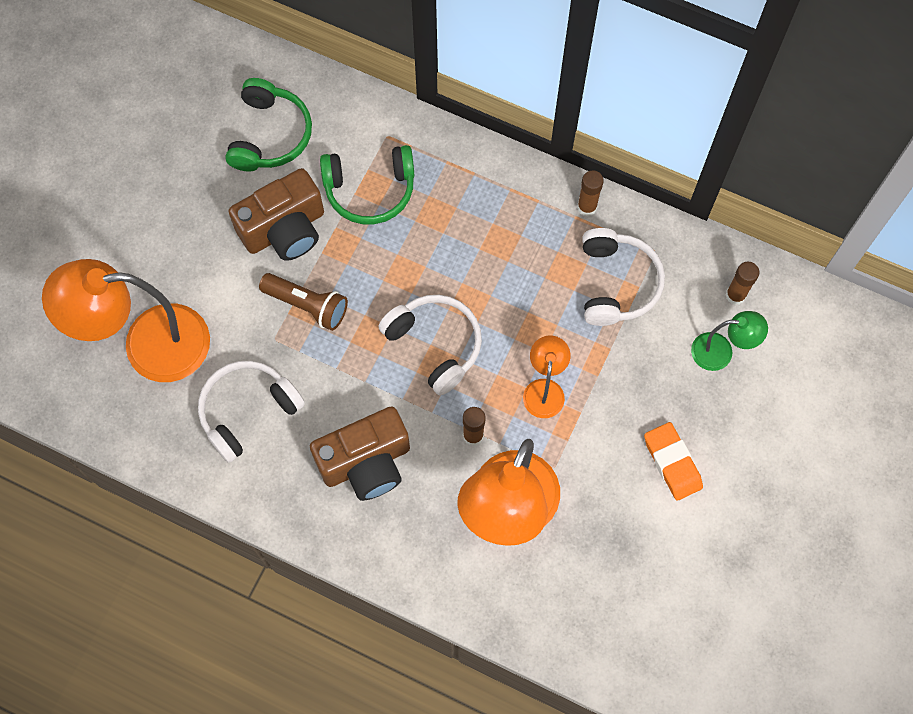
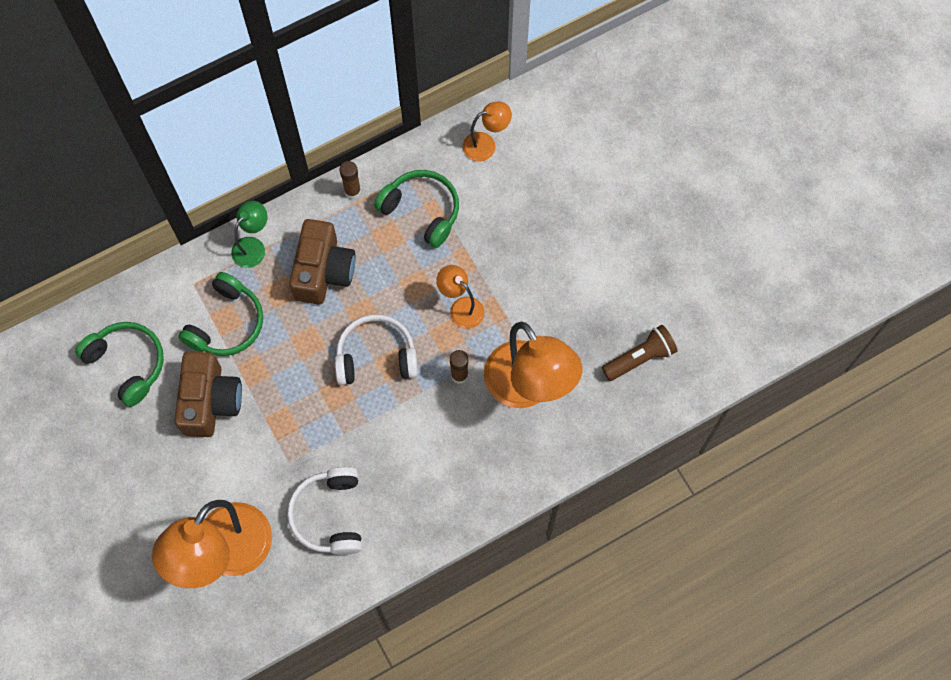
camera: 55 degrees left, 0 degrees up
brown flashlight [259,273,348,331] -> brown flashlight moved to [602,325,678,381]
brown camera [310,406,410,501] -> brown camera moved to [289,219,356,305]
white headphones [582,228,665,326] -> green headphones [374,170,459,248]
orange eraser [644,422,703,501] -> none
green lamp [691,311,768,371] -> green lamp moved to [231,201,267,268]
brown glue stick [726,262,759,305] -> orange lamp [463,102,512,161]

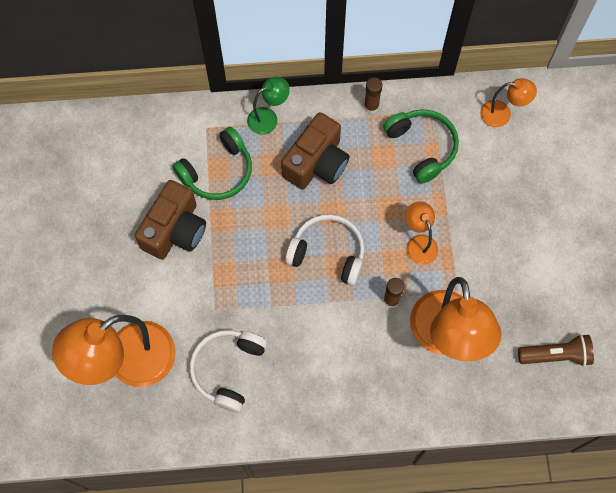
camera: 25 degrees right, 0 degrees up
green headphones [75,322,164,407] -> none

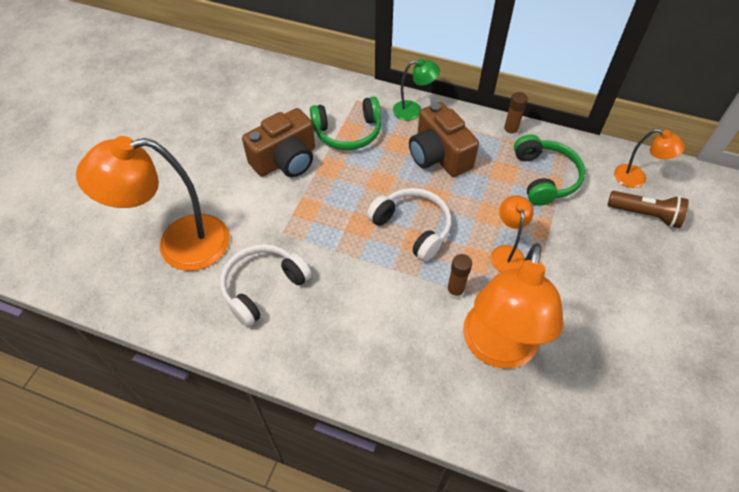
camera: 25 degrees right, 15 degrees down
brown camera [281,112,350,189] -> brown camera turned 90 degrees clockwise [409,102,479,177]
brown flashlight [518,334,594,367] -> brown flashlight moved to [608,191,689,228]

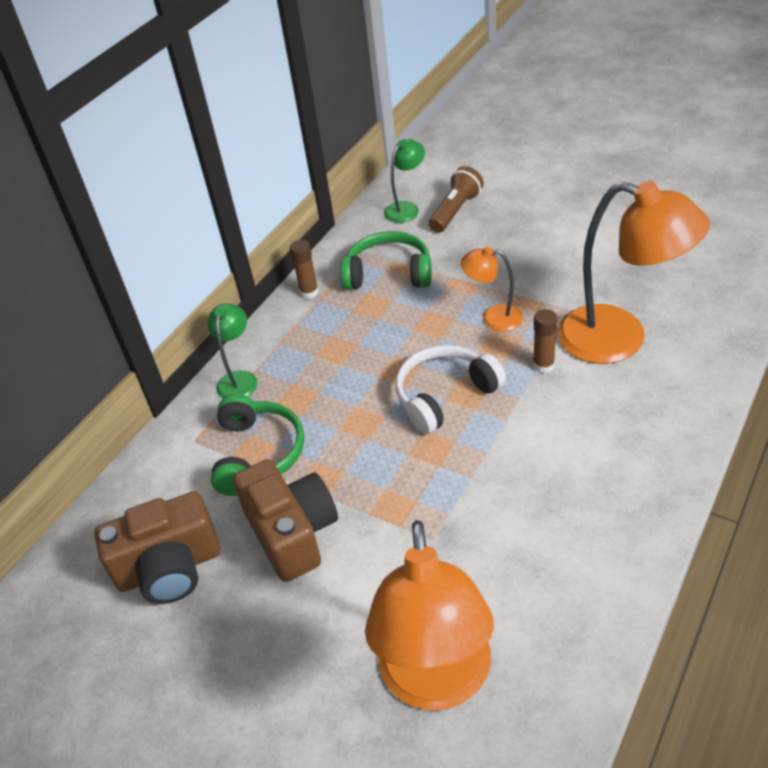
camera: 75 degrees left, 10 degrees down
white headphones [220,244,312,327] -> none
brown camera [409,102,479,177] -> brown camera moved to [94,491,220,604]
orange lamp [614,129,685,188] -> green lamp [384,139,425,223]

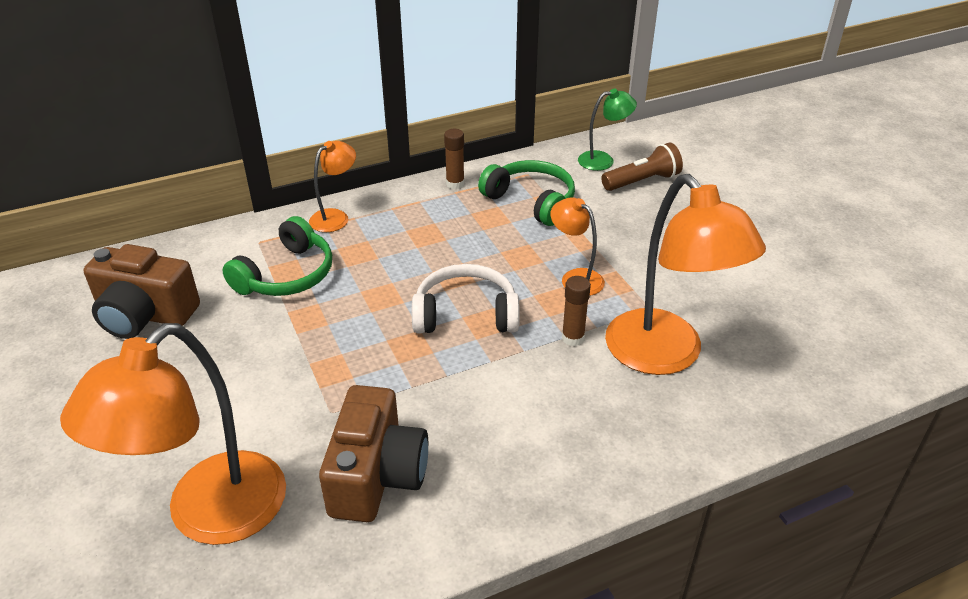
camera: 30 degrees right, 5 degrees down
green lamp [208,303,257,398] -> orange lamp [309,141,356,232]
brown camera [233,459,338,582] -> brown camera moved to [319,385,428,522]

